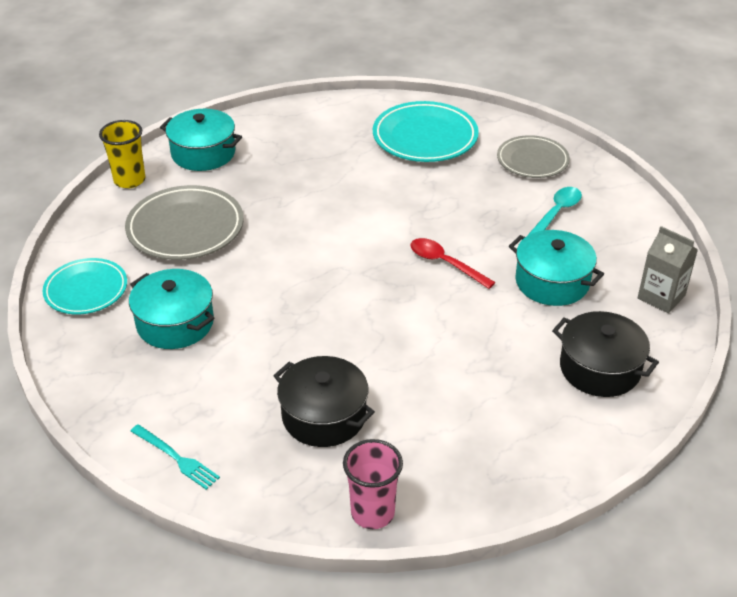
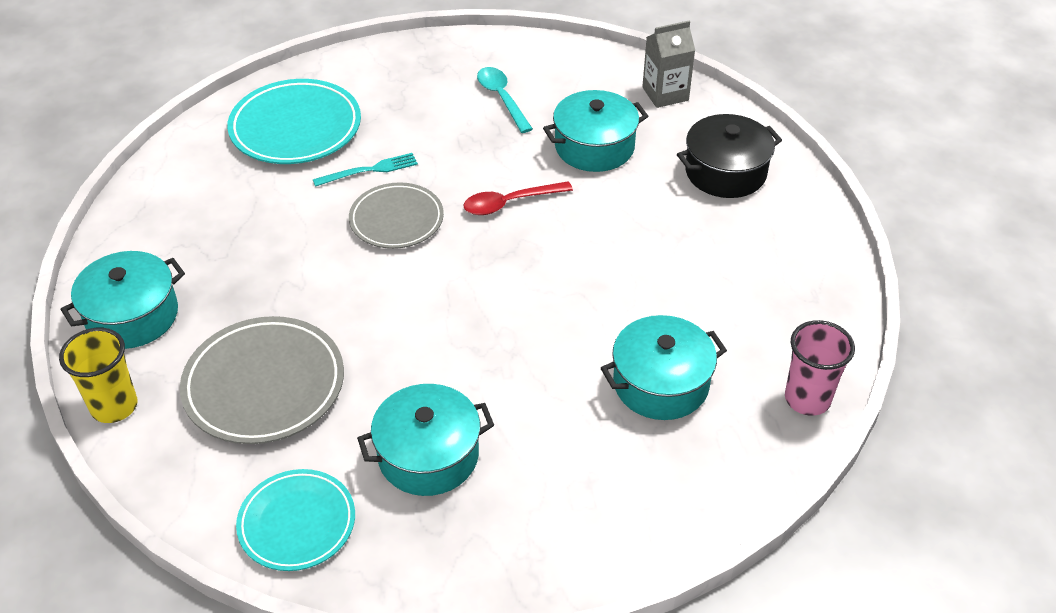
camera: 60 degrees left, 5 degrees up
turquoise fork [131,424,220,490] -> turquoise fork moved to [313,153,418,187]
black pot [273,356,375,447] -> turquoise pot [601,315,727,420]
grey plate [497,135,570,178] -> grey plate moved to [349,182,444,249]

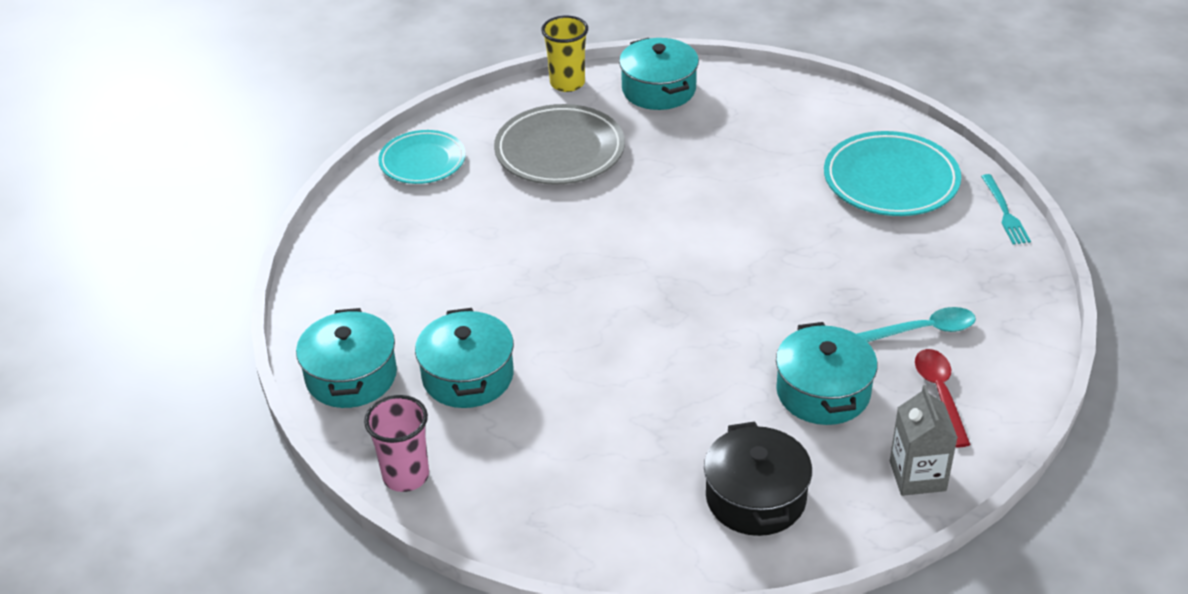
camera: 105 degrees right, 5 degrees down
turquoise fork [313,153,418,187] -> turquoise fork moved to [981,174,1031,244]
grey plate [349,182,444,249] -> none
turquoise pot [357,384,494,496] -> turquoise pot moved to [296,308,397,408]
red spoon [463,181,573,215] -> red spoon moved to [915,349,971,447]

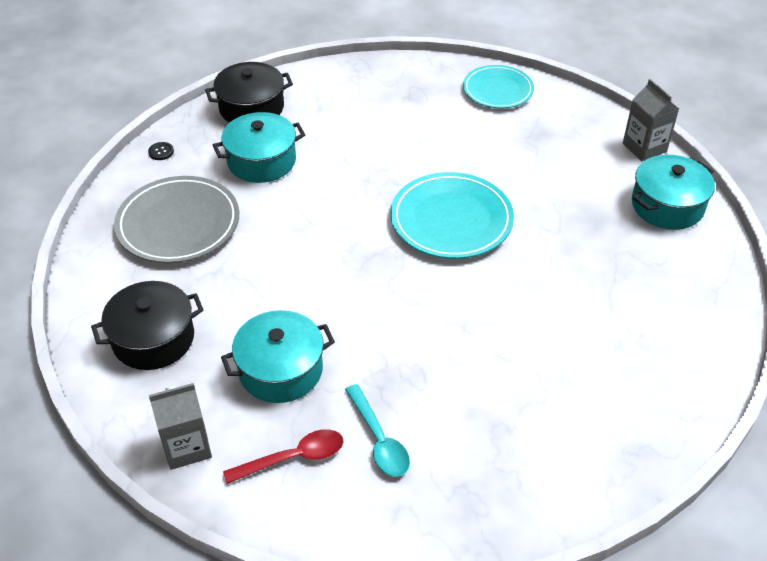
camera: 75 degrees right, 5 degrees up
turquoise pot [296,308,397,408] -> black pot [205,62,293,123]
pink cup [364,395,429,492] -> black button [148,142,174,160]
grey plate [494,104,625,185] -> grey plate moved to [114,176,239,263]
yellow cup [541,16,588,92] -> grey carton [623,79,679,161]
turquoise plate [824,131,961,216] -> turquoise plate moved to [391,172,514,259]
turquoise fork [981,174,1031,244] -> none

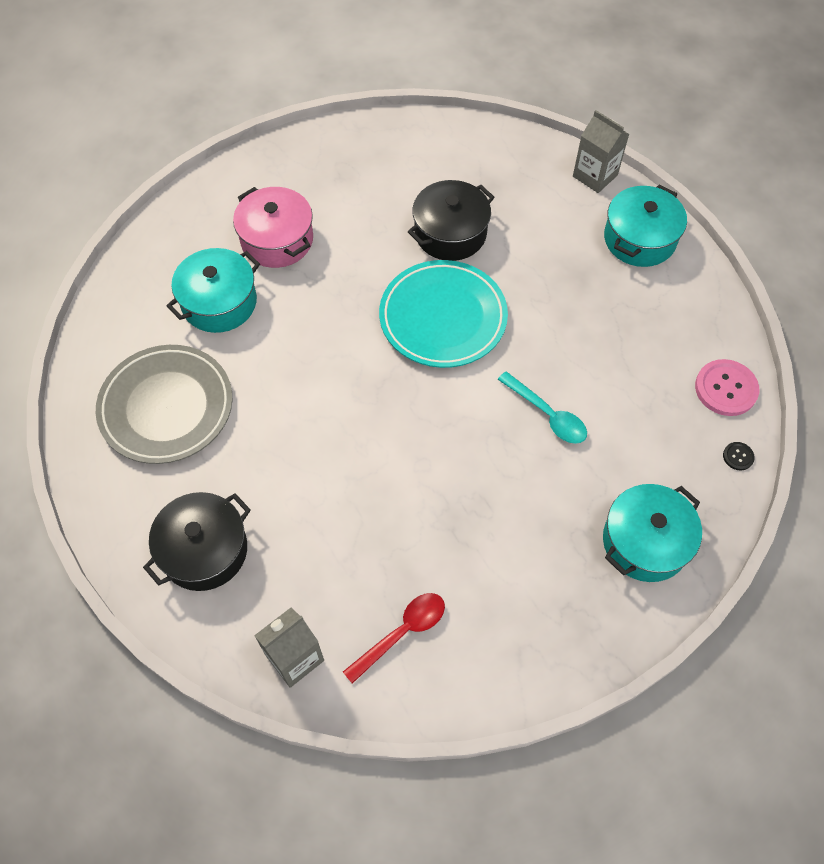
camera: 20 degrees left, 15 degrees up
black button [148,142,174,160] -> black button moved to [723,442,755,471]
black pot [205,62,293,123] -> black pot moved to [408,180,494,261]
turquoise pot [221,310,335,403] -> turquoise pot moved to [603,484,702,582]
turquoise spoon [345,384,410,477] -> turquoise spoon moved to [498,371,587,444]
turquoise plate [463,65,534,109] -> none
none -> pink pot [233,187,313,268]
none -> pink button [695,359,759,416]

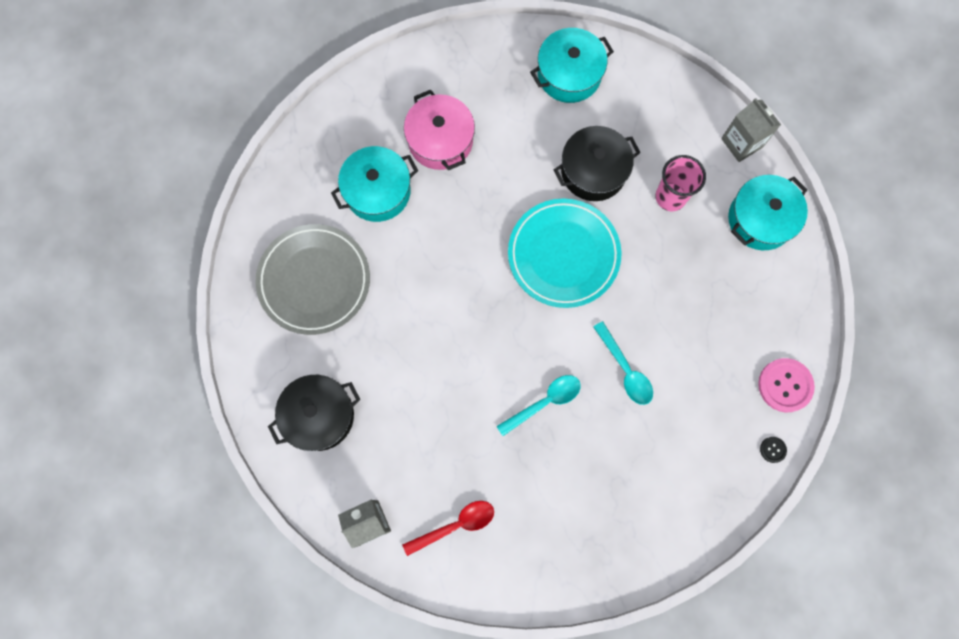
camera: 15 degrees right, 15 degrees up
turquoise pot [603,484,702,582] -> turquoise pot moved to [530,28,614,103]
none -> turquoise spoon [496,375,581,436]
none -> pink cup [655,155,706,211]

